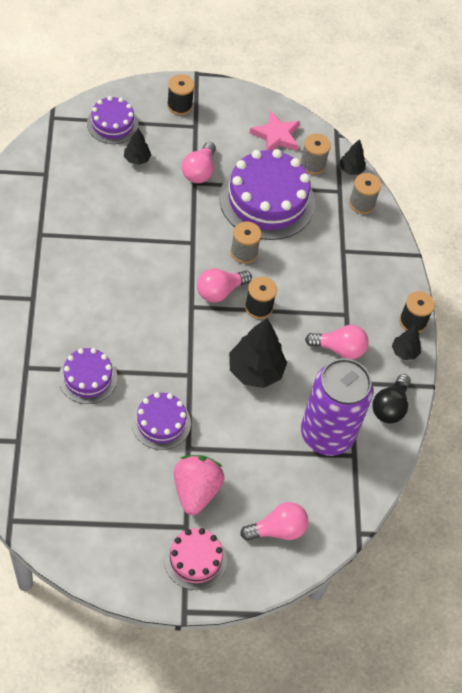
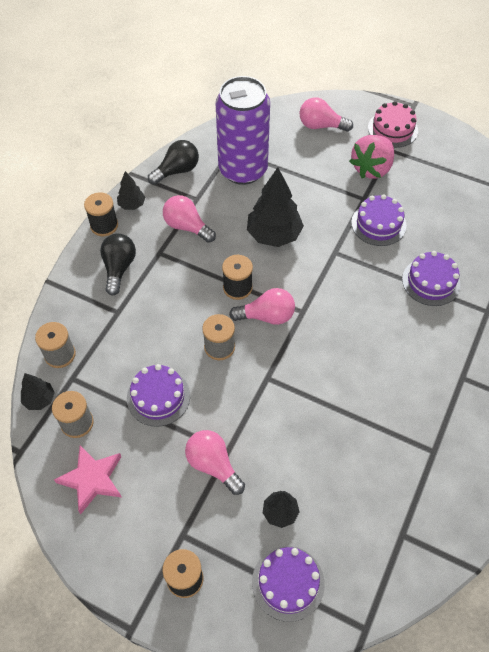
camera: 145 degrees left, 0 degrees up
pink light bulb [182,142,216,183] -> pink light bulb turned 90 degrees counterclockwise [185,430,245,495]
purple cake [220,149,315,240] -> purple cake [127,364,190,427], size x0.55
none -> black light bulb [100,234,136,295]

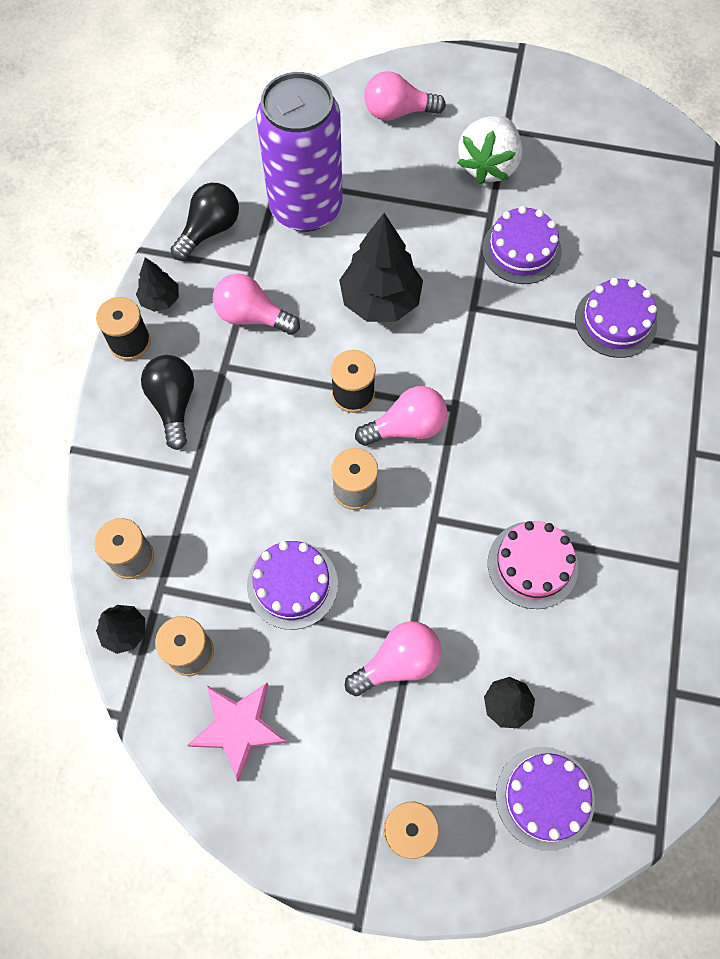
camera: 15 degrees left, 10 degrees up
pink light bulb [185,430,245,495] -> pink light bulb turned 120 degrees clockwise [345,621,442,696]
pink strawberry [349,135,394,179] -> white strawberry [458,116,522,184]
pink cake [368,101,418,148] -> pink cake moved to [488,521,578,609]

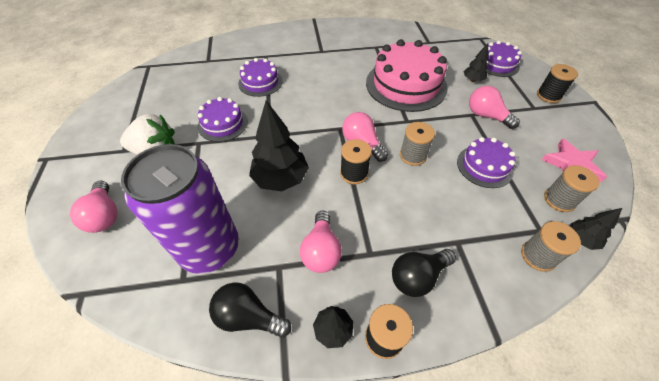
camera: 110 degrees left, 15 degrees down
pink cake [488,521,578,609] -> pink cake [366,39,448,112], size x1.82

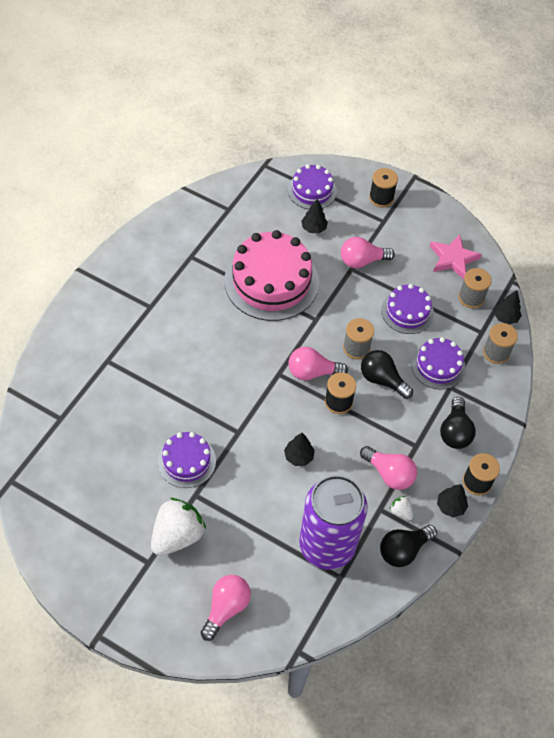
camera: 55 degrees left, 5 degrees up
pink light bulb [70,181,118,233] -> pink light bulb turned 75 degrees counterclockwise [201,575,251,641]
purple cake [238,58,283,97] -> purple cake moved to [411,337,465,390]
black tree [249,101,309,192] -> black tree [284,433,315,466], size x0.52
none -> black light bulb [361,350,413,399]
none -> white strawberry [390,496,413,521]

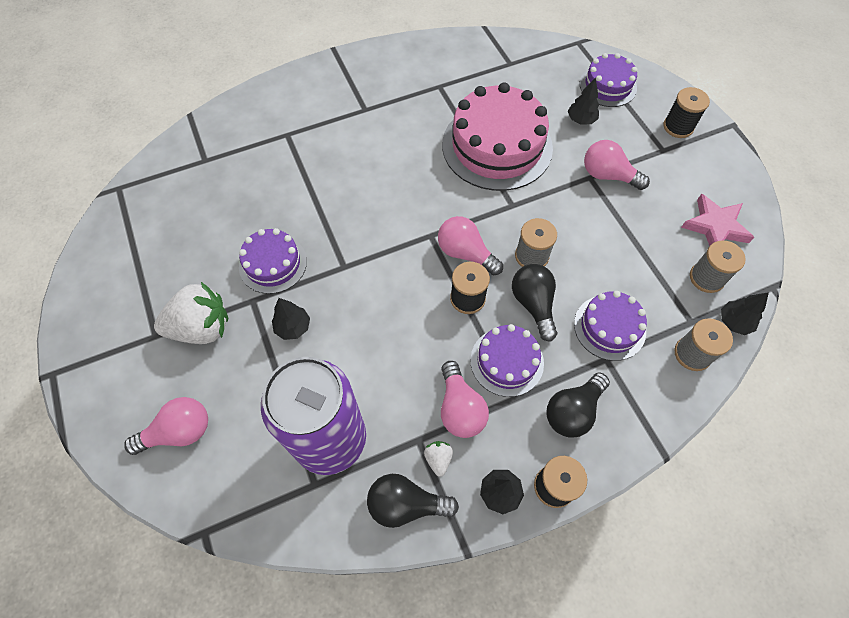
camera: 40 degrees right, 5 degrees up
black tree [284,433,315,466] -> black tree moved to [272,298,310,340]
purple cake [381,284,434,334] -> purple cake moved to [470,324,544,397]

